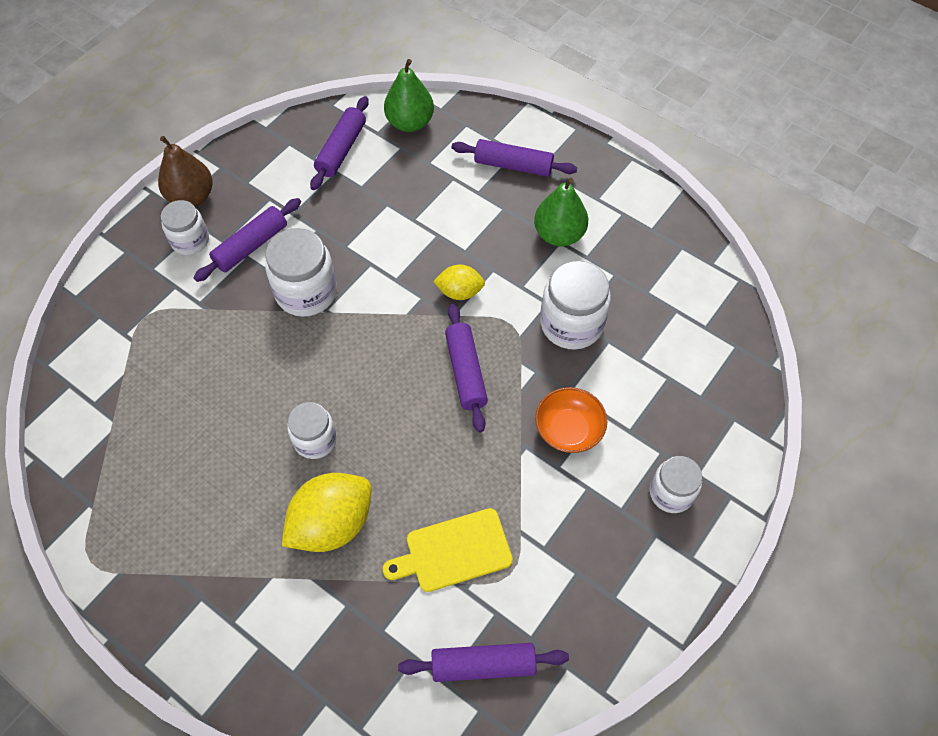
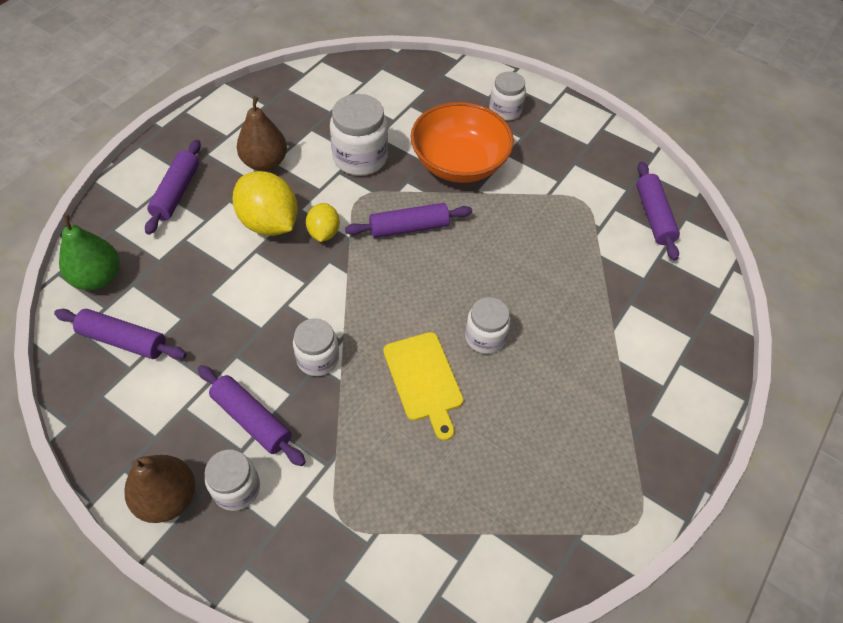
camera: 95 degrees left, 5 degrees down
white jar [265,228,337,317] -> white jar [293,318,339,376], size x0.64
yellow lemon [282,473,371,552] -> yellow lemon moved to [232,171,298,236]
yellow cutting board [383,508,513,592] -> yellow cutting board moved to [383,332,463,441]
green pear [534,178,588,246] -> brown pear [237,96,287,171]
orange bowl [535,387,607,453] -> orange bowl [411,102,514,183], size x1.75

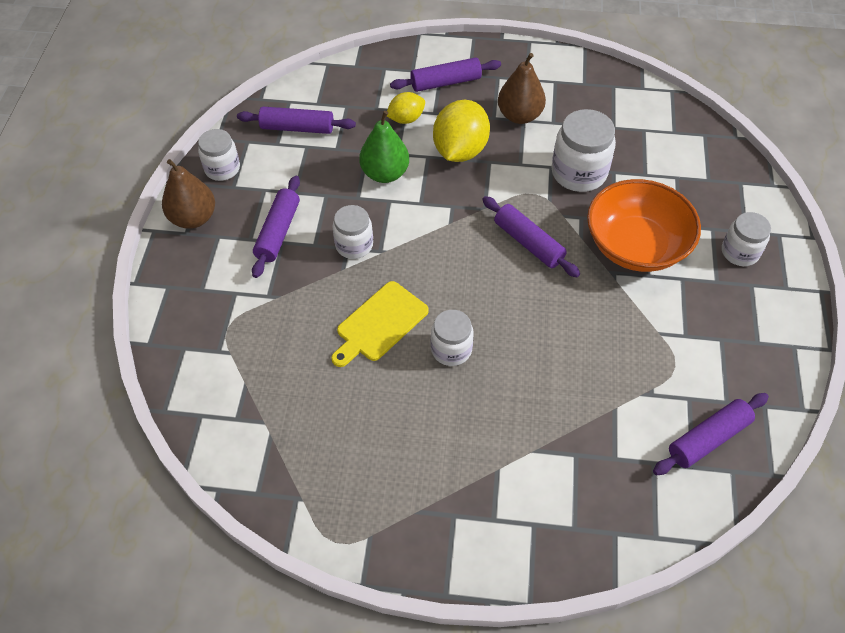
camera: 65 degrees right, 0 degrees up
purple rolling pin [54,309,187,359] -> purple rolling pin turned 75 degrees counterclockwise [237,107,356,134]
green pear [59,214,120,290] -> green pear moved to [359,111,409,183]
white jar [205,450,260,511] -> white jar moved to [198,129,240,181]
yellow lemon [306,203,340,242] -> yellow lemon moved to [387,92,425,124]

